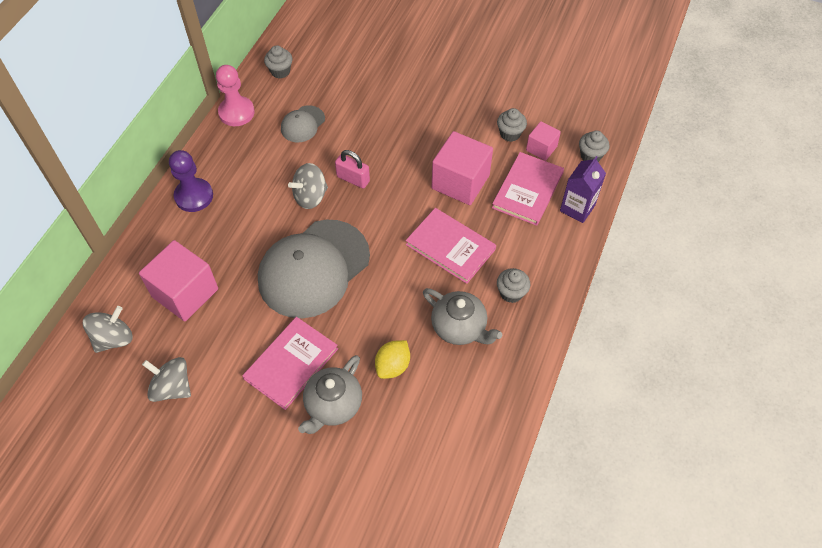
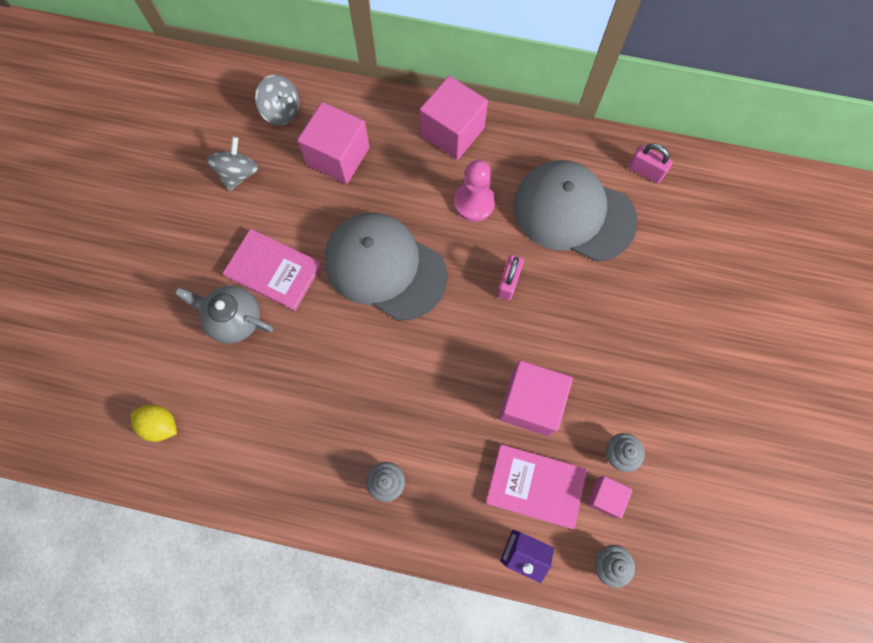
camera: 80 degrees right, 15 degrees up
purple pawn [169,150,213,212] -> pink cube [420,76,488,160]
pink pawn [216,65,255,126] -> pink pawn moved to [454,160,495,222]
grey cupcake [264,45,292,79] -> pink padlock [628,143,673,183]
grey cap [281,105,325,142] -> grey cap [513,160,637,262], size x2.20
grey spinning top [288,163,328,209] -> none
yellow lemon [375,340,410,379] -> yellow lemon moved to [131,405,177,442]
pink book [406,208,496,284] -> none
grey teapot [423,288,502,345] -> none

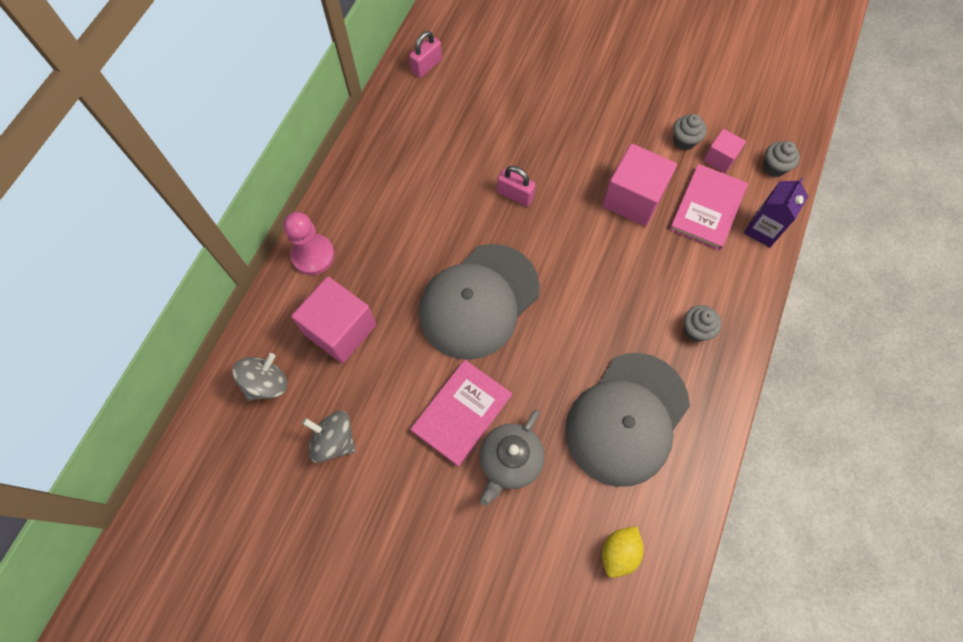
camera: 80 degrees left, 5 degrees down
pink cube [420,76,488,160] -> none
pink pawn [454,160,495,222] -> pink pawn moved to [284,212,335,275]
grey cap [513,160,637,262] -> grey cap moved to [565,353,690,487]

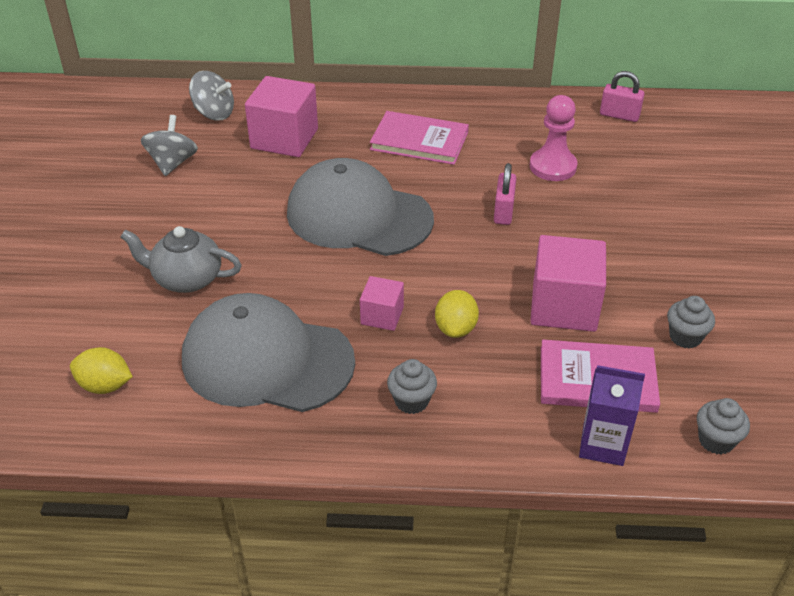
camera: 70 degrees right, 25 degrees down
pink pawn [284,212,335,275] -> pink pawn moved to [530,95,577,181]
pink book [410,360,512,467] -> pink book moved to [370,111,469,165]
pink cube [703,129,746,173] -> pink cube moved to [360,276,404,331]
none -> yellow lemon [435,290,479,338]

